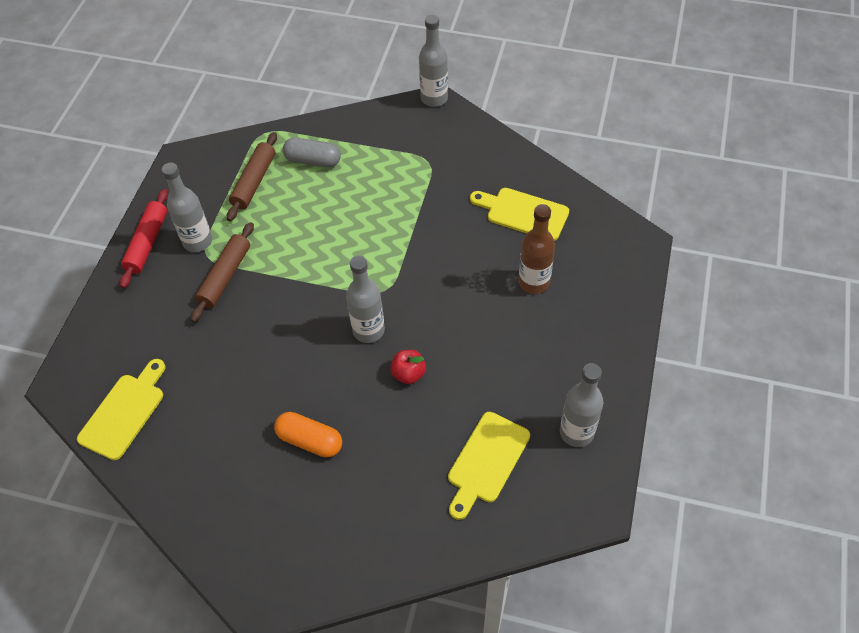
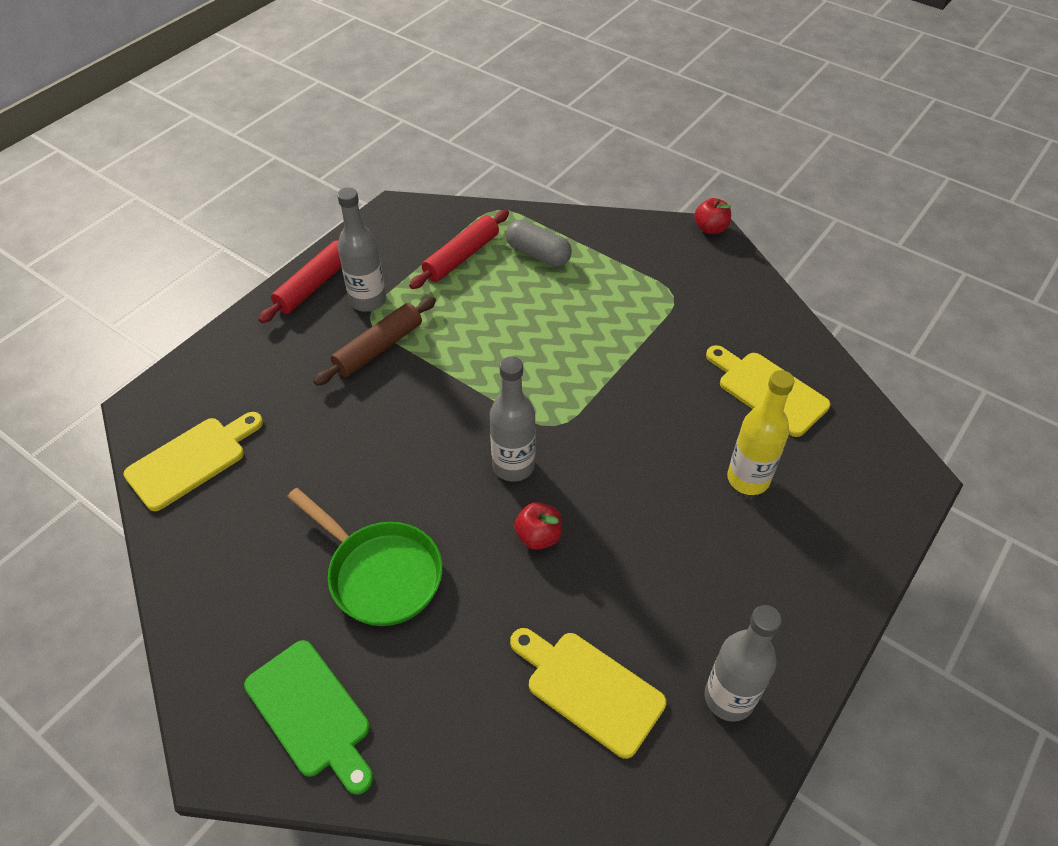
camera: 20 degrees right, 5 degrees down
brown rolling pin [227,132,277,221] -> red rolling pin [409,210,509,289]
orange capsule [274,412,342,457] -> green pan [287,488,443,626]
grey bottle [419,15,448,107] -> red apple [694,198,731,234]
yellow cutting board [448,412,530,520] -> yellow cutting board turned 75 degrees clockwise [510,628,667,759]
brown bottle [518,204,555,294] -> yellow bottle [727,370,795,495]
none -> green cutting board [244,640,373,795]

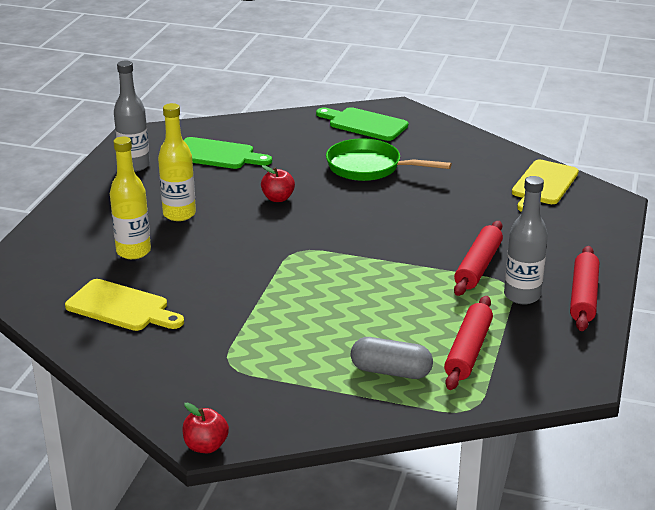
camera: 160 degrees right, 20 degrees down
brown rolling pin [313,297,436,386] -> red rolling pin [454,221,503,296]
grey bottle [490,356,536,482] -> none
yellow cutting board [510,628,667,759] -> green cutting board [184,137,272,169]
none -> yellow bottle [158,103,196,221]

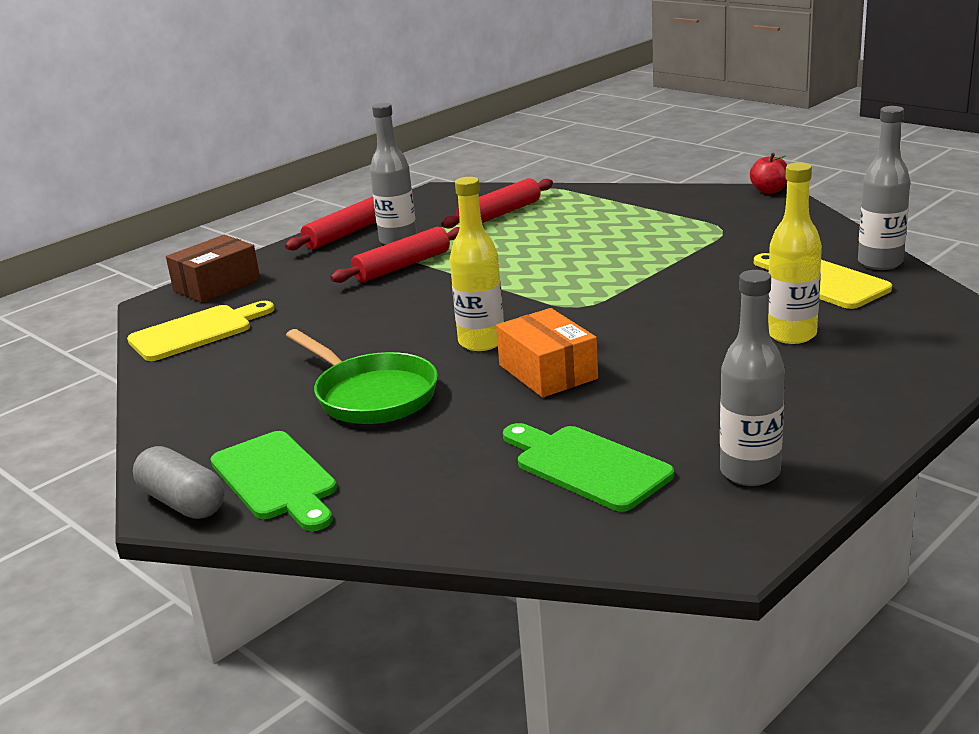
camera: 150 degrees left, 5 degrees down
yellow bottle [158,103,196,221] -> yellow bottle moved to [450,177,504,351]
red apple [261,165,295,202] -> orange box [496,308,598,398]
grey capsule [351,337,433,379] -> grey capsule moved to [133,446,225,519]
none -> brown box [166,235,260,303]
none -> grey bottle [858,106,910,270]

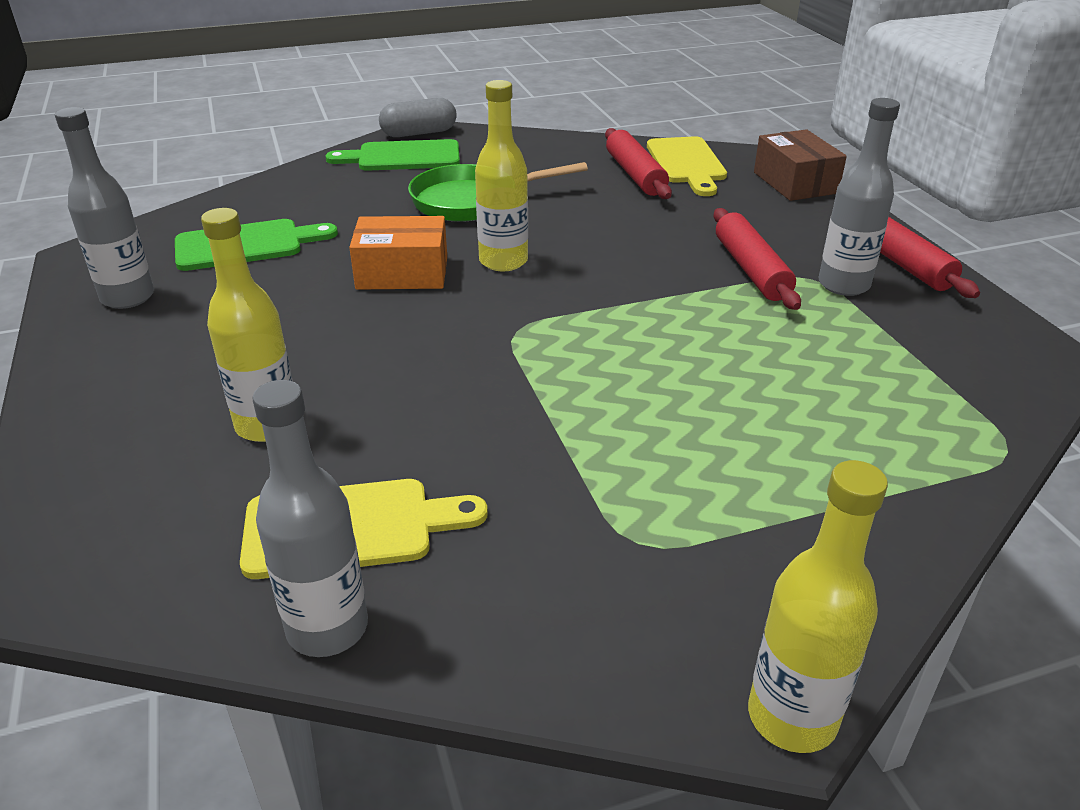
camera: 115 degrees right, 10 degrees up
red rolling pin [441,178,553,229] -> red rolling pin moved to [605,128,672,199]
red apple [750,153,787,194] -> yellow bottle [748,460,888,753]

